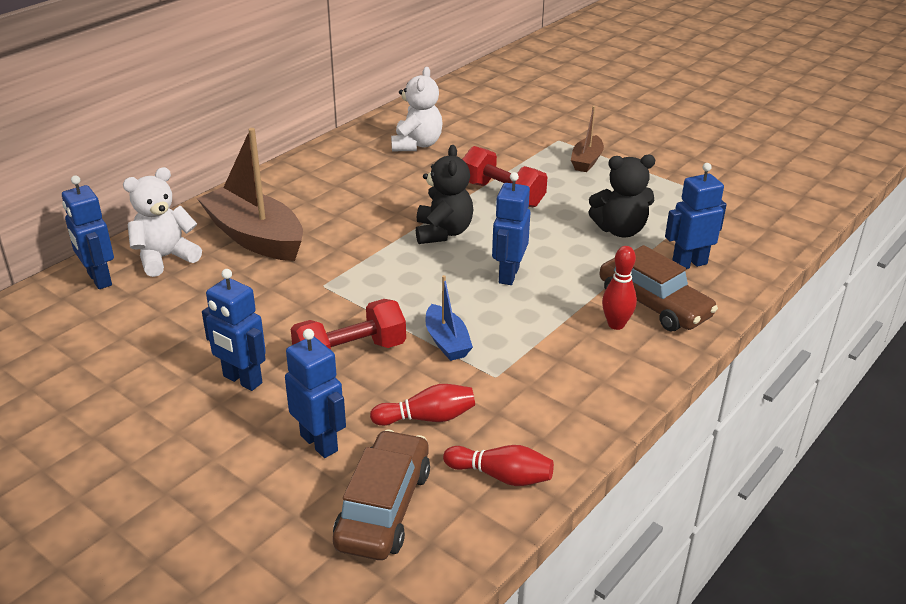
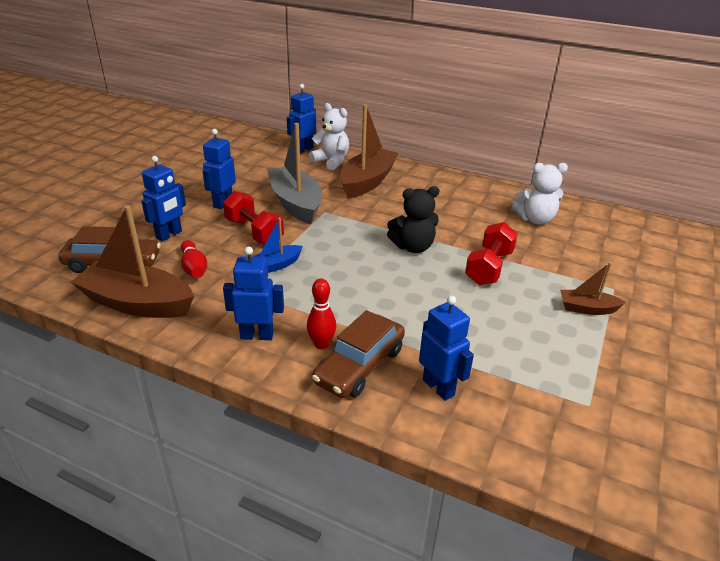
camera: 75 degrees right, 0 degrees up
red bowling pin [443,445,554,486] -> brown boat [71,205,194,318]
blue robot [492,172,530,285] -> blue robot moved to [223,247,284,340]
black teddy bear [589,155,655,237] -> none
none -> grey boat [267,123,322,224]

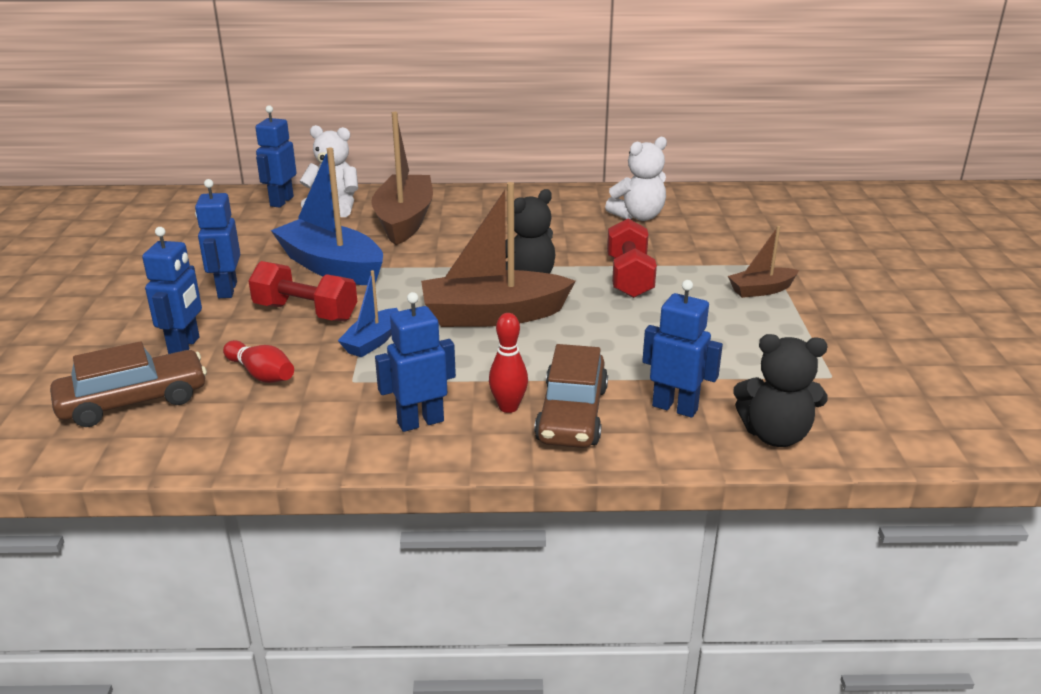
camera: 25 degrees left, 5 degrees down
brown boat [71,205,194,318] -> brown boat moved to [421,182,576,327]
grey boat [267,123,322,224] -> blue boat [271,148,383,285]
none -> black teddy bear [733,334,828,447]

